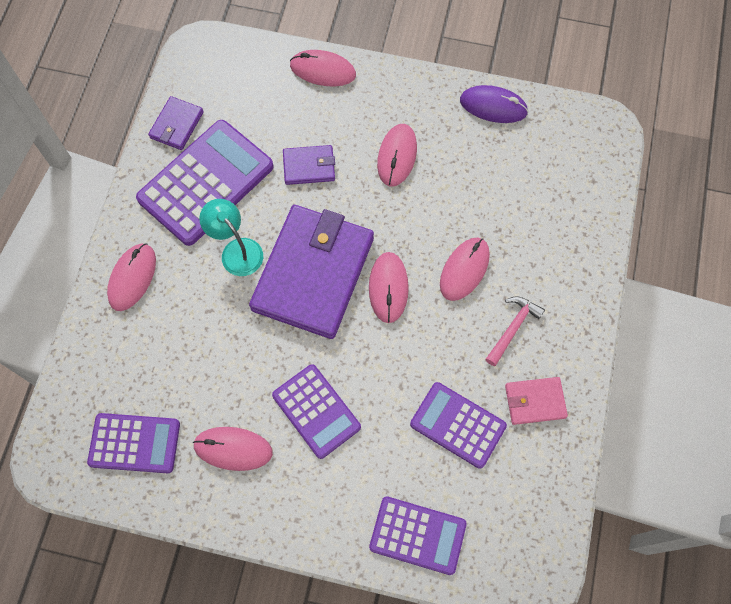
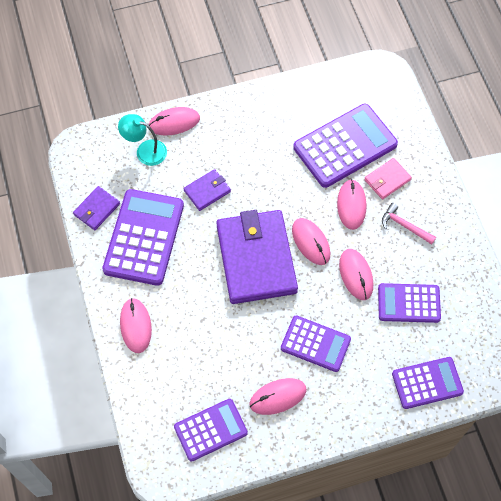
camera: 30 degrees left, 5 degrees down
purple wallet [148,96,204,150] -> purple wallet turned 45 degrees clockwise [73,186,120,230]
turquoise lamp [199,199,263,276] -> turquoise lamp moved to [118,114,167,166]
pink mouse [377,124,417,186] -> pink mouse moved to [339,249,373,300]
purple mouse [460,85,528,123] -> none
pink hammer [485,296,545,366] -> pink hammer turned 60 degrees counterclockwise [382,203,436,245]
pink wallet [505,377,568,425] -> pink wallet moved to [364,158,412,199]
none -> purple calculator [293,104,398,188]

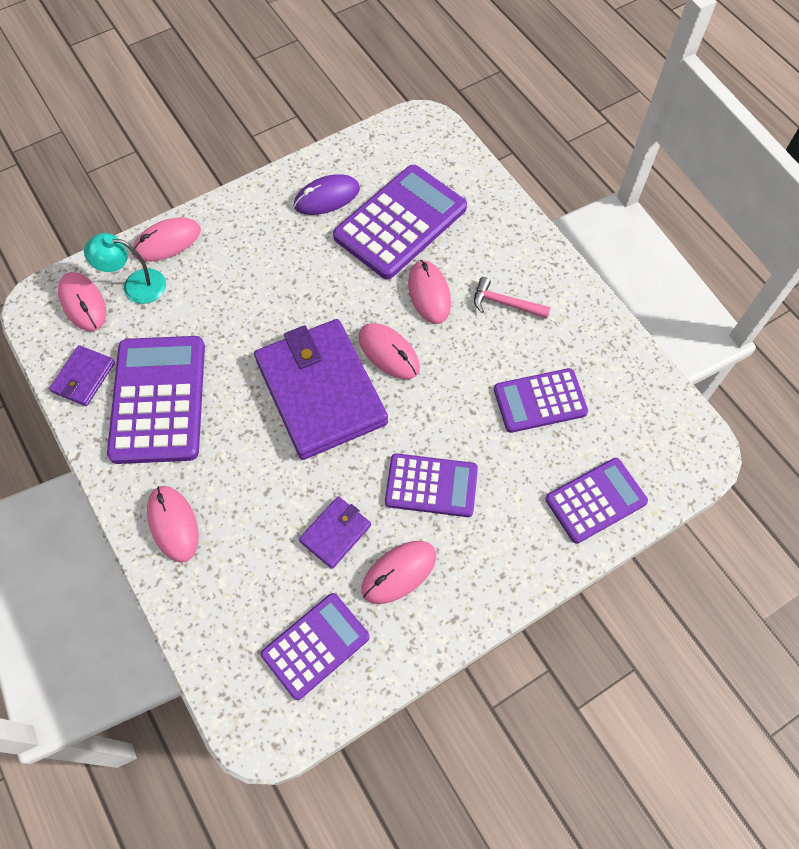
camera: 15 degrees left, 0 degrees up
purple wallet [184,169,231,211] -> purple wallet moved to [299,496,371,569]
pink mouse [339,249,373,300] -> pink mouse moved to [58,272,106,331]
pink wallet [364,158,412,199] -> none
none -> purple mouse [294,174,360,215]

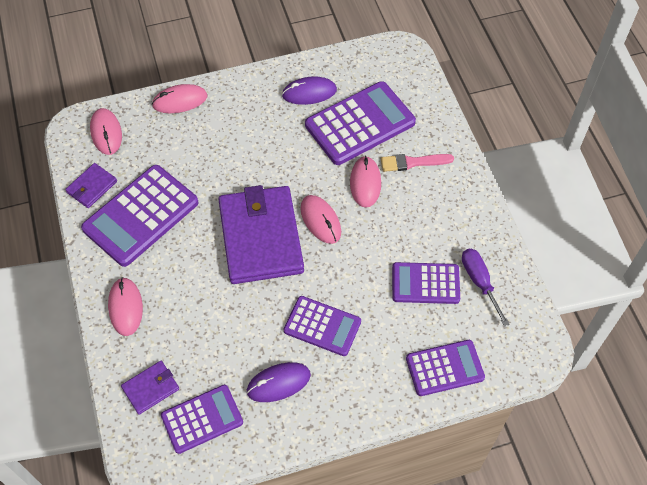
camera: 15 degrees right, 5 degrees down
turquoise lamp [84,233,166,304] -> none
purple calculator [107,336,205,464] -> purple calculator turned 150 degrees counterclockwise [81,165,199,267]
purple wallet [299,496,371,569] -> purple wallet moved to [121,361,179,415]
pink mouse [361,541,436,604] -> purple mouse [247,362,311,402]
pink hammer [474,277,551,319] -> none
none -> pink brush [381,154,454,172]
none -> purple screwdriver [462,249,510,327]

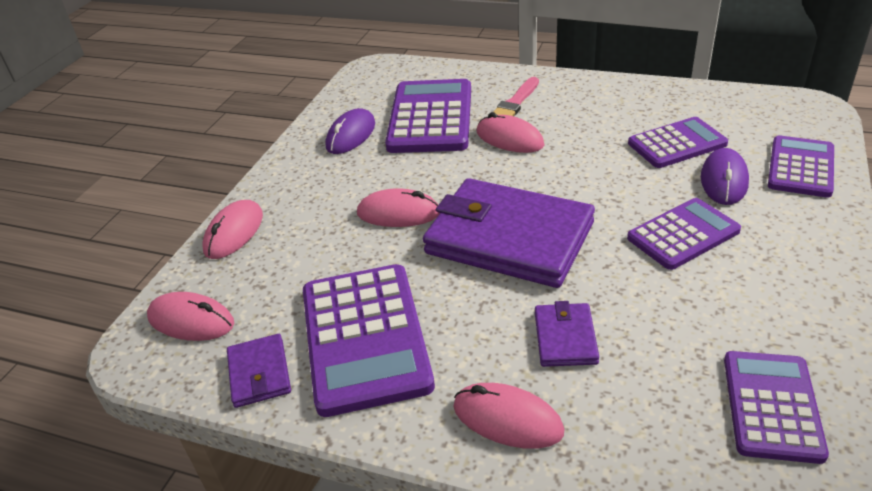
camera: 50 degrees left, 20 degrees down
purple wallet [121,361,179,415] -> purple wallet moved to [535,301,599,367]
purple mouse [247,362,311,402] -> purple mouse moved to [701,148,749,205]
pink mouse [300,195,341,244] -> pink mouse moved to [357,188,440,227]
purple calculator [392,262,460,304] -> purple calculator turned 150 degrees counterclockwise [628,117,728,168]
purple screwdriver [462,249,510,327] -> none

